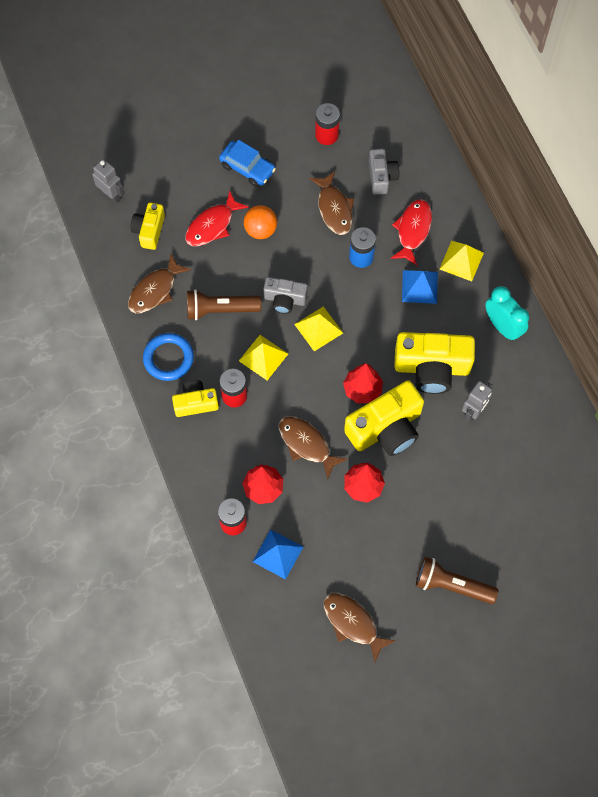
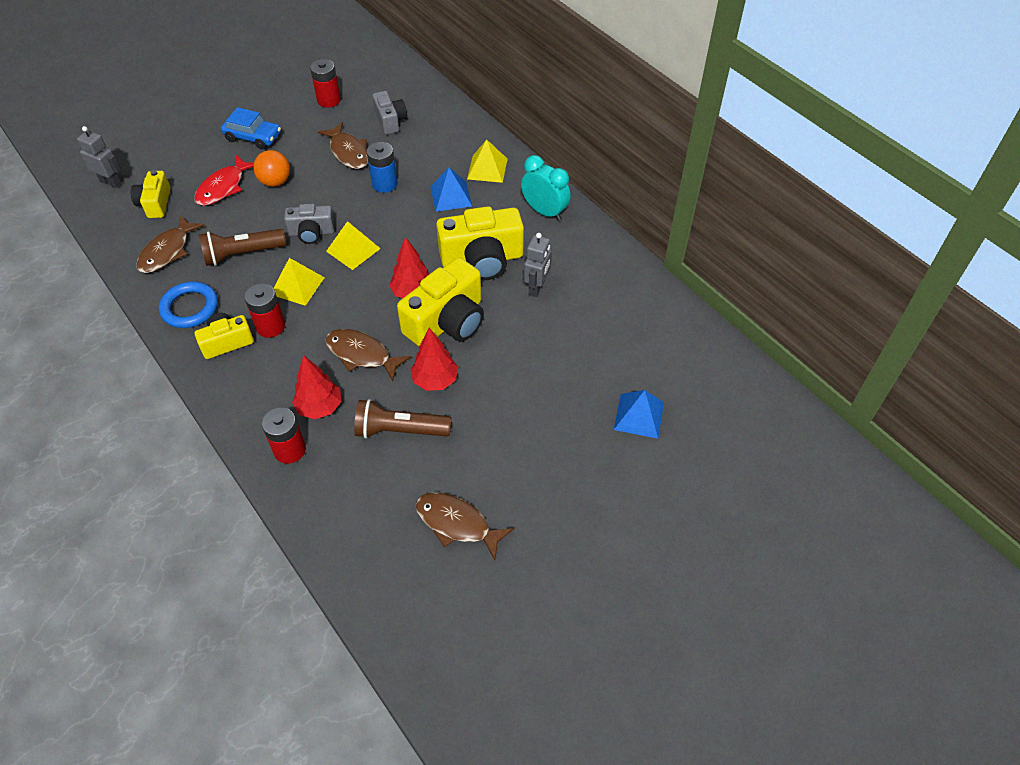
camera: 15 degrees left, 15 degrees down
blue pyramid [253,529,303,580] -> blue pyramid moved to [614,390,664,439]
red fish [391,200,432,265] -> none
brown flashlight [416,557,498,604] -> brown flashlight moved to [354,399,451,439]

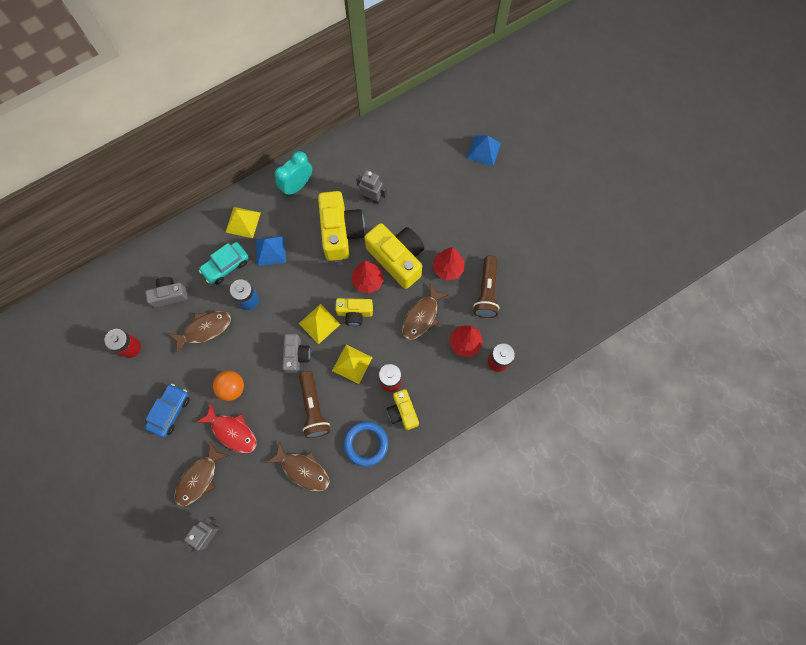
camera: 85 degrees left, 20 degrees up
yellow camera [131,170,170,218] -> yellow camera moved to [335,298,373,326]
brown fish [415,493,514,560] -> brown fish moved to [174,442,229,506]
none -> turquoise car [199,242,249,284]

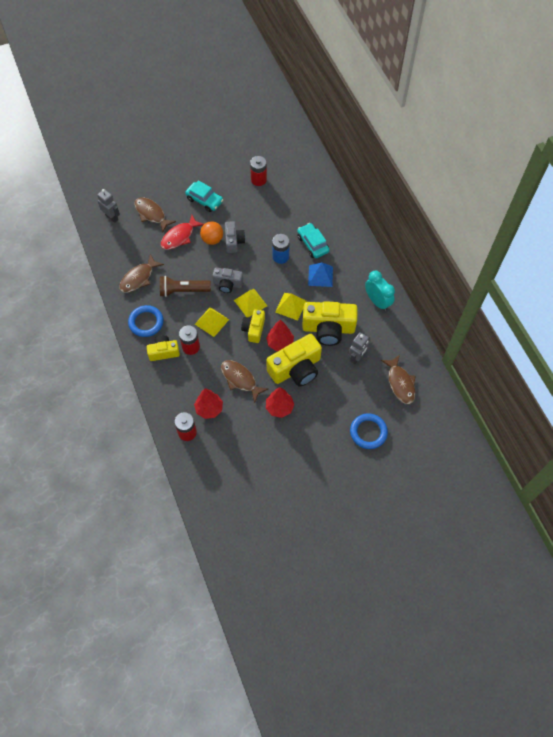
camera: 100 degrees right, 10 degrees down
grey camera [145,277,188,308] -> grey camera moved to [225,221,245,253]
blue car [145,384,189,438] -> turquoise car [185,180,223,212]
brown fish [168,311,231,354] -> brown fish moved to [381,355,415,404]
yellow pyramid [226,207,261,238] -> yellow pyramid moved to [275,293,307,321]
blue pyramid [467,135,501,166] -> none
brown flashlight [473,255,500,318] -> none
none -> blue ring [350,413,388,449]

